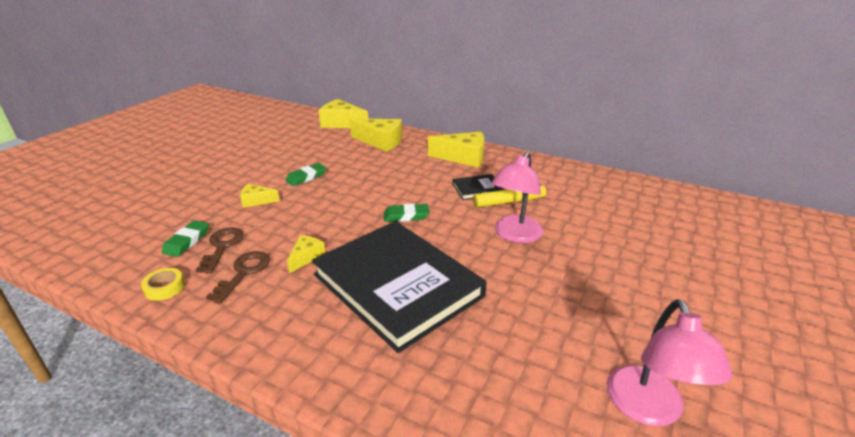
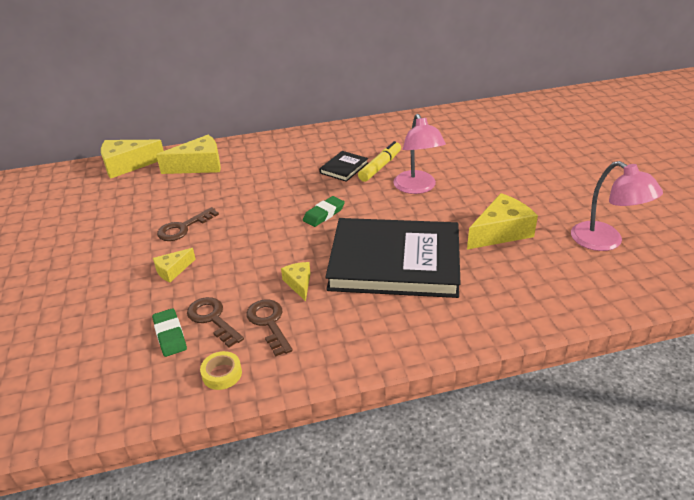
camera: 40 degrees left, 5 degrees up
green eraser [285,163,327,186] -> brown key [157,207,219,241]
yellow cheese [428,132,484,168] -> yellow cheese moved to [467,193,538,250]

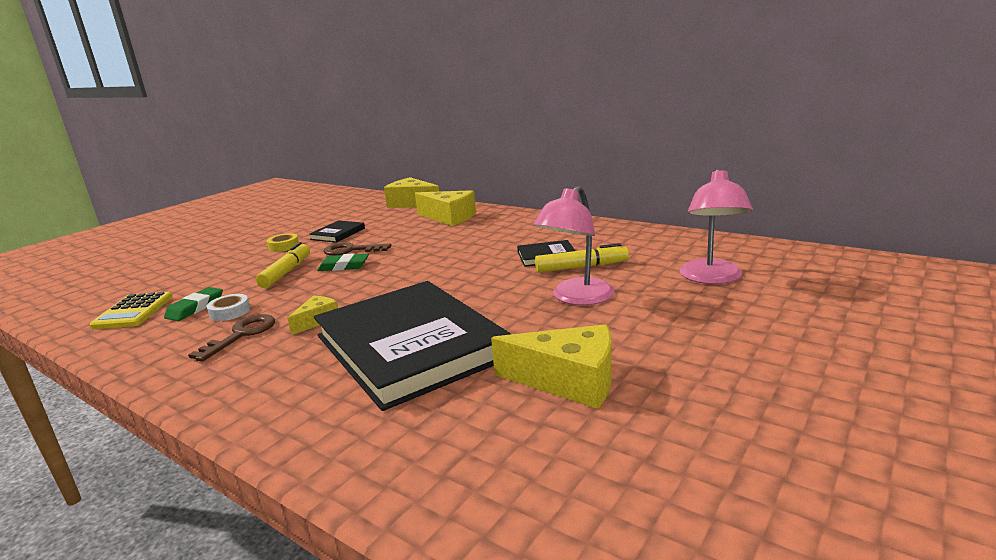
camera: 50 degrees right, 15 degrees down
yellow cheese [153,248,196,282] -> yellow marker [256,242,310,288]
brown key [187,297,244,347] -> white tape [207,294,250,321]
yellow tape [200,351,242,390] -> yellow tape moved to [267,233,299,252]
green eraser [303,196,345,227] -> green eraser moved to [317,253,369,271]
pink lamp [571,161,663,251] -> pink lamp moved to [680,168,753,284]
none -> yellow calculator [90,292,172,329]
none -> black book [309,220,365,243]

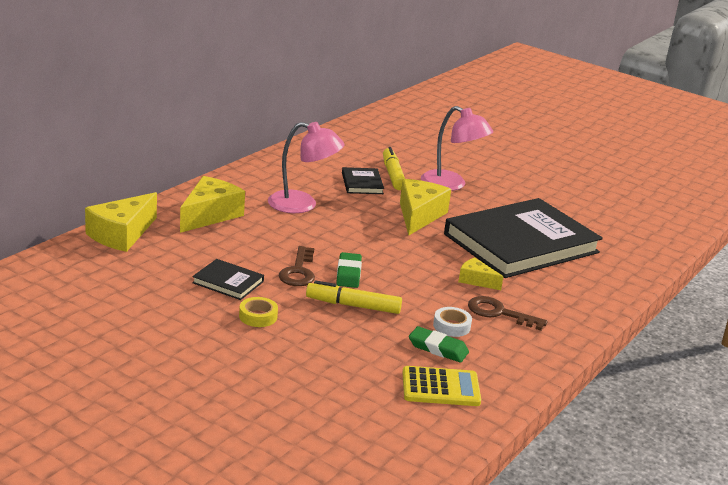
camera: 95 degrees left, 5 degrees up
yellow cheese [491,324,612,409] -> yellow cheese moved to [400,179,451,235]
pink lamp [680,168,753,284] -> pink lamp moved to [268,122,345,213]

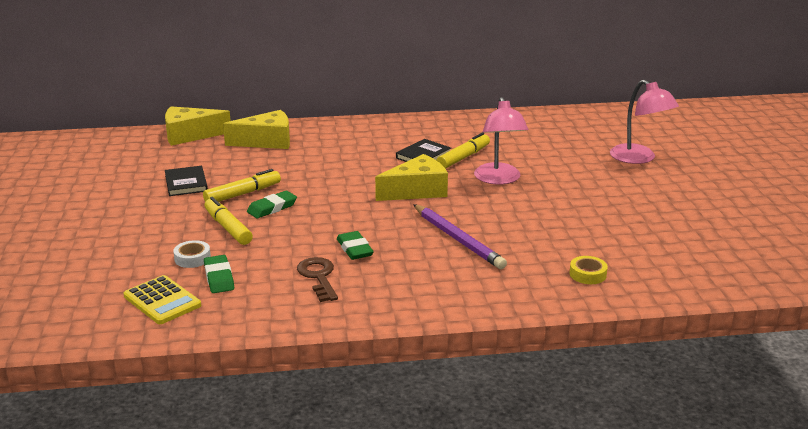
camera: 50 degrees right, 0 degrees up
yellow tape [239,297,278,327] -> yellow tape moved to [569,256,608,284]
pink lamp [268,122,345,213] -> pink lamp moved to [610,80,679,164]
brown key [279,246,315,286] -> yellow marker [203,169,281,202]
white tape [433,307,472,337] -> white tape moved to [173,240,211,268]
black book [444,198,603,278] -> purple pencil [413,204,507,269]
yellow cheese [458,257,503,290] -> green eraser [337,231,374,260]

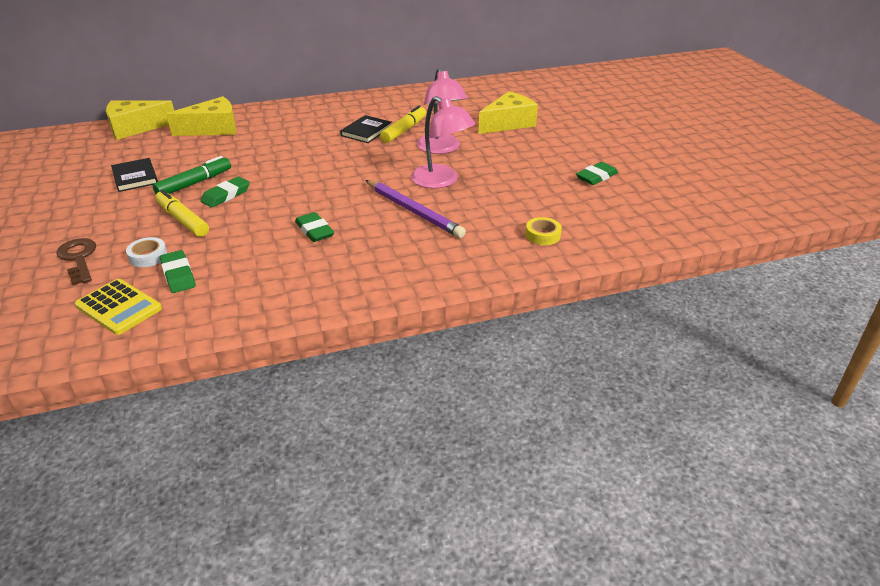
camera: 10 degrees left, 10 degrees up
yellow marker [203,169,281,202] -> green marker [153,156,231,194]
brown key [297,257,338,302] -> brown key moved to [56,238,96,286]
yellow cheese [375,154,448,201] -> yellow cheese moved to [478,91,538,134]
pink lamp [610,80,679,164] -> pink lamp moved to [411,96,475,188]
none -> green eraser [576,162,618,185]

